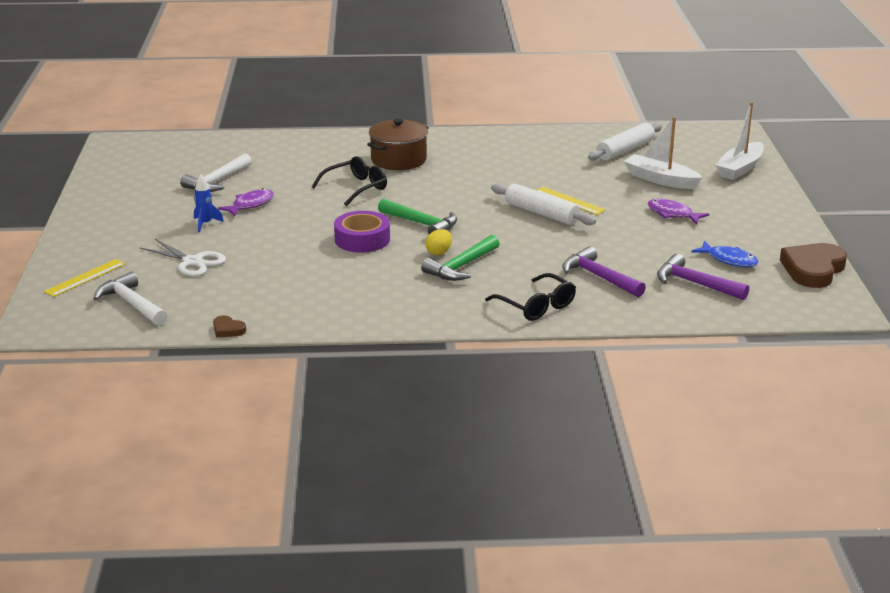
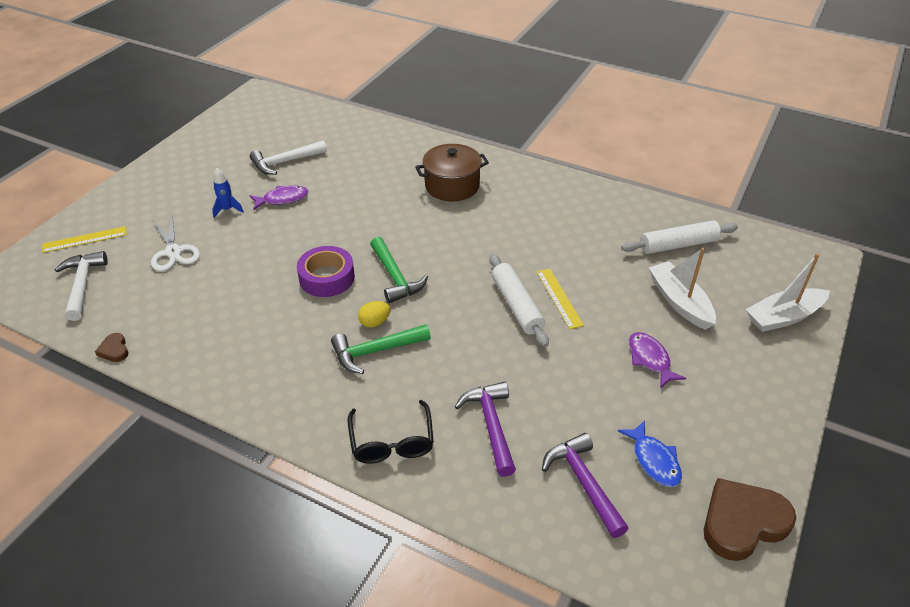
camera: 30 degrees right, 15 degrees up
black glasses [312,156,387,206] -> none

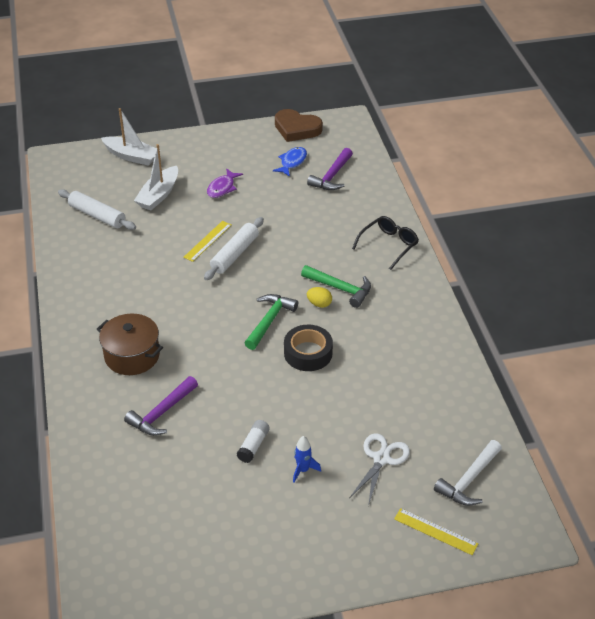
camera: 130 degrees left, 0 degrees up
brown heart [95,333,128,362] -> none
white hammer [250,141,327,175] -> none
purple fish [250,186,308,210] -> white glue stick [237,420,270,463]
purple tape [297,246,355,297] -> black tape [284,325,333,371]
purple hammer [455,382,516,477] -> purple hammer moved to [124,376,198,436]

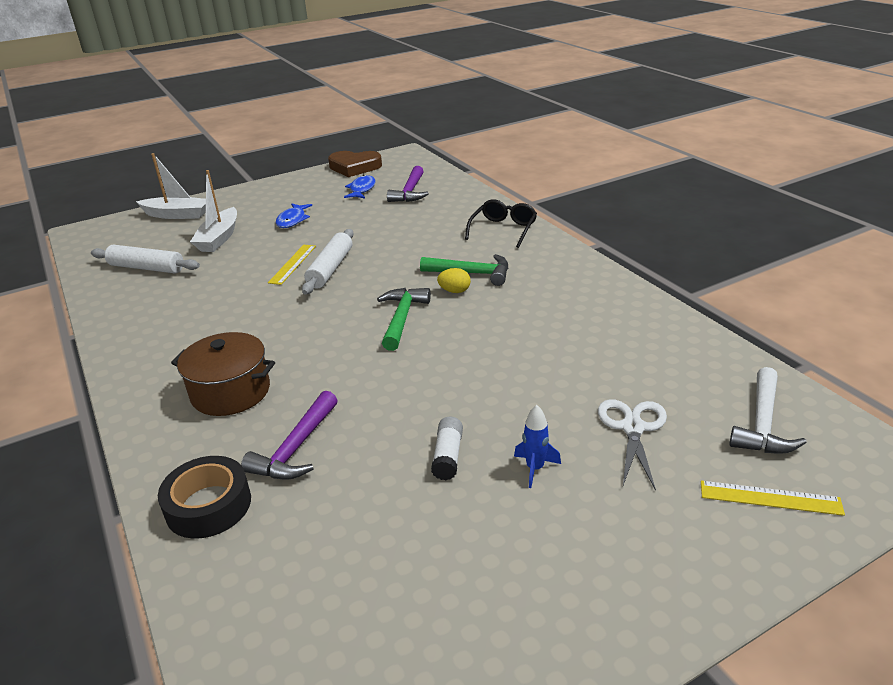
camera: 15 degrees left, 10 degrees down
purple fish [207,168,243,198] -> blue fish [276,203,312,228]
black tape [284,325,333,371] -> black tape moved to [158,456,251,539]

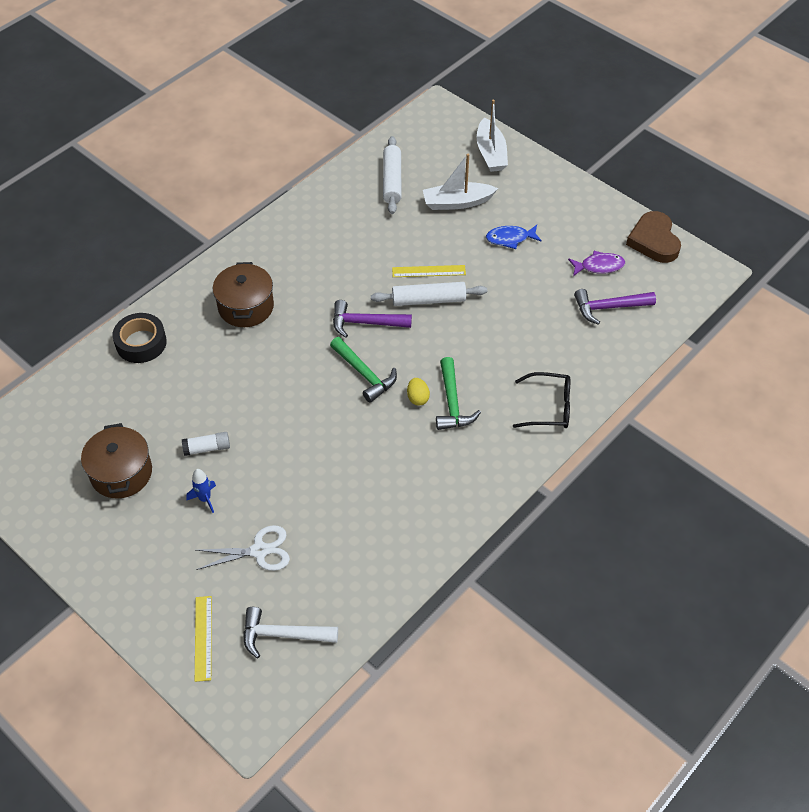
camera: 70 degrees right, 20 degrees up
purple hammer [241,391,338,480] -> purple hammer moved to [333,300,412,338]
blue fish [344,175,376,199] -> purple fish [568,251,625,276]
green hammer [377,288,431,351] -> green hammer turned 60 degrees clockwise [330,337,397,403]
none -> brown pot [81,423,152,499]

